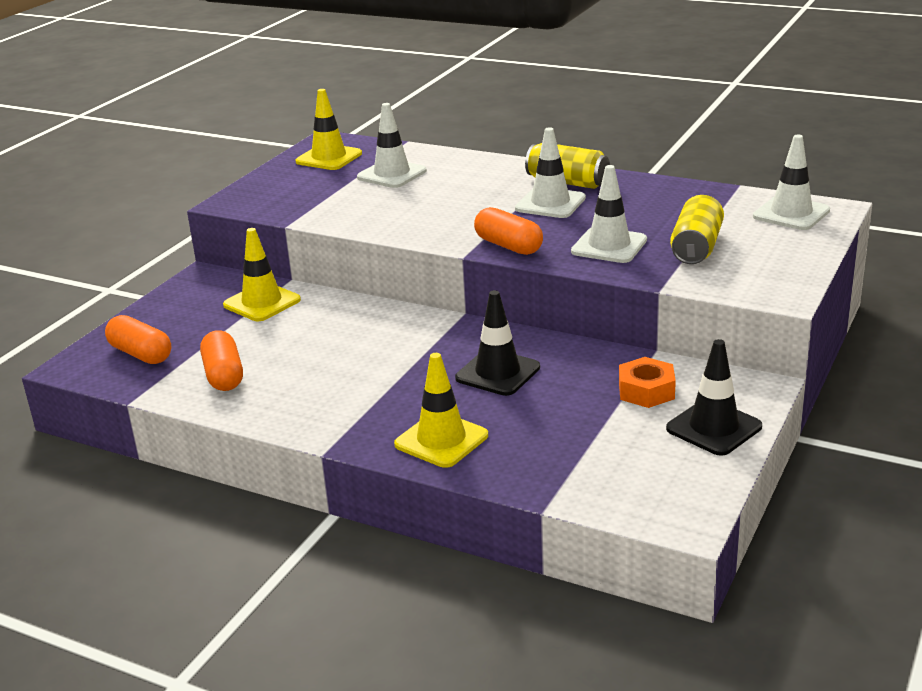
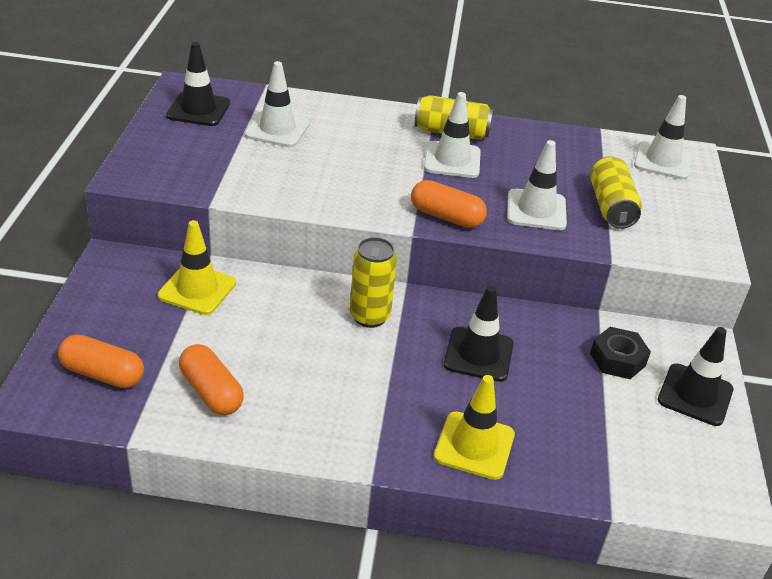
camera: 25 degrees left, 10 degrees up
yellow traffic cone [296,89,362,170] -> black traffic cone [166,42,230,126]
orange nut [619,357,676,408] -> black nut [590,327,651,379]
none -> yellow can [350,237,397,328]

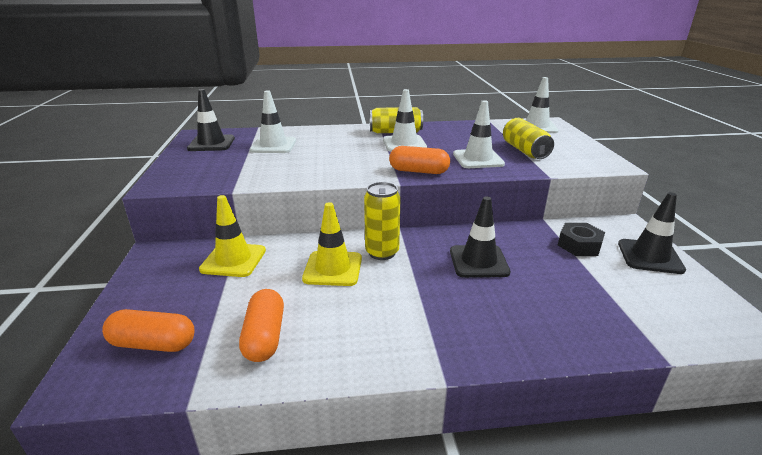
camera: 10 degrees left, 10 degrees down
orange capsule [179,344,244,415] -> orange capsule turned 45 degrees clockwise [239,289,284,362]
yellow traffic cone [434,375,515,480] -> yellow traffic cone moved to [302,202,362,286]

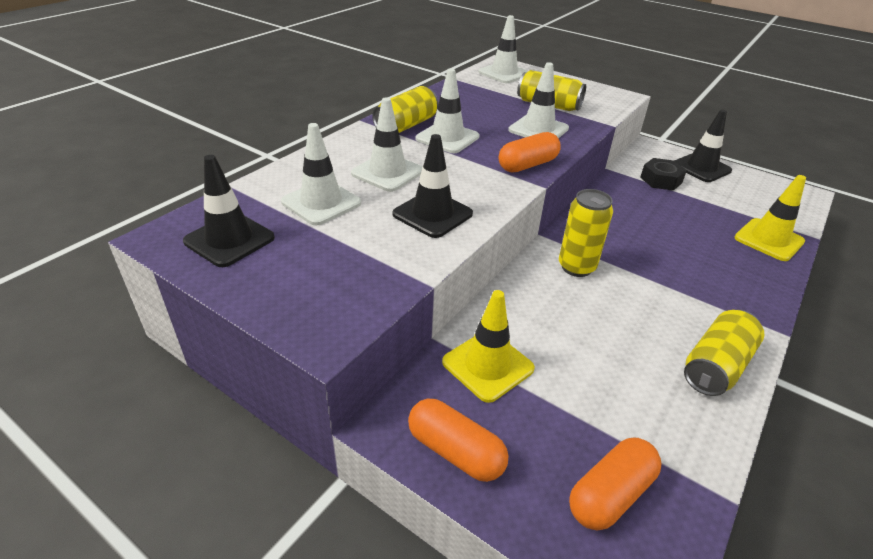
camera: 50 degrees left, 10 degrees up
orange capsule [239,289,284,362] -> orange capsule moved to [408,399,509,482]
yellow traffic cone [302,202,362,286] -> yellow traffic cone moved to [735,175,806,261]
black traffic cone [450,196,511,278] -> black traffic cone moved to [392,134,473,238]
none -> white traffic cone [351,97,423,192]
none -> yellow can [684,310,764,396]

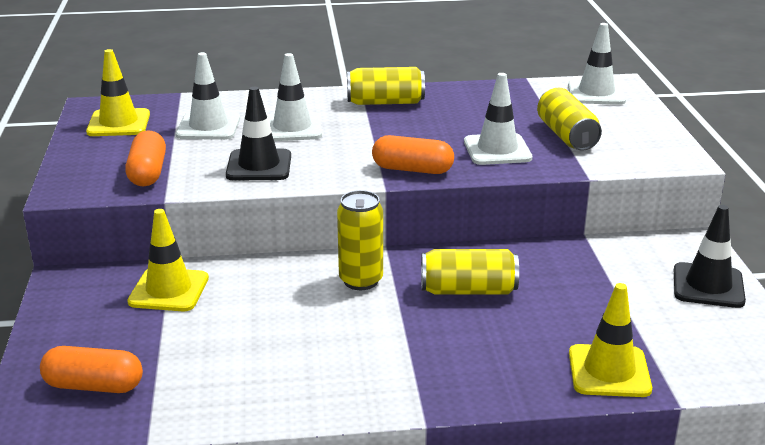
camera: 50 degrees right, 10 degrees down
black traffic cone [183,155,275,267] -> yellow traffic cone [86,49,150,136]
orange capsule [408,399,509,482] -> orange capsule moved to [125,130,166,186]
white traffic cone [416,69,479,153] -> none
black nut [640,158,687,191] -> none
yellow can [684,310,764,396] -> yellow can moved to [421,249,519,295]

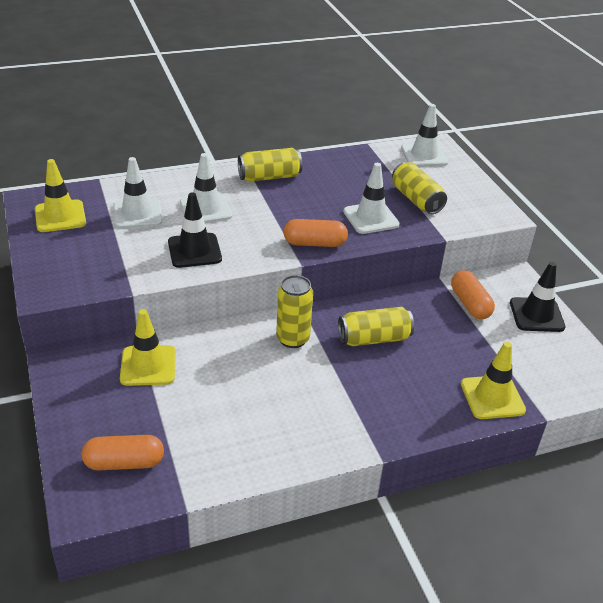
camera: 15 degrees left, 10 degrees up
orange capsule [125,130,166,186] -> orange capsule moved to [451,270,495,319]

